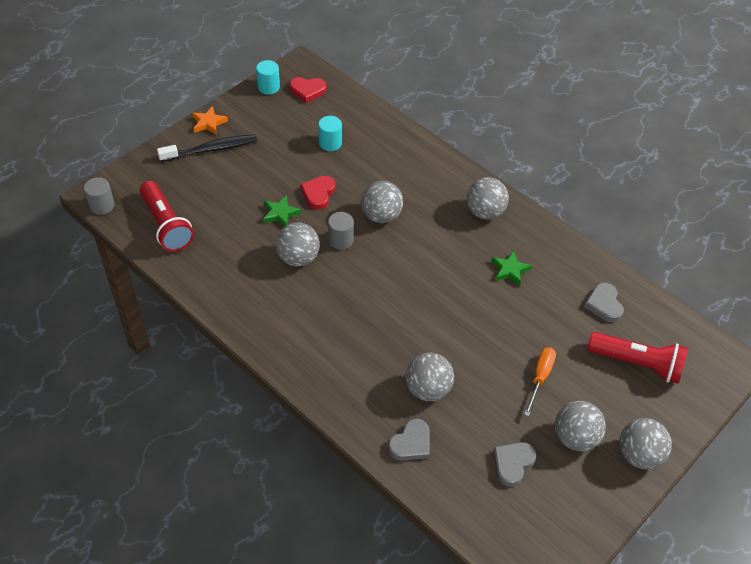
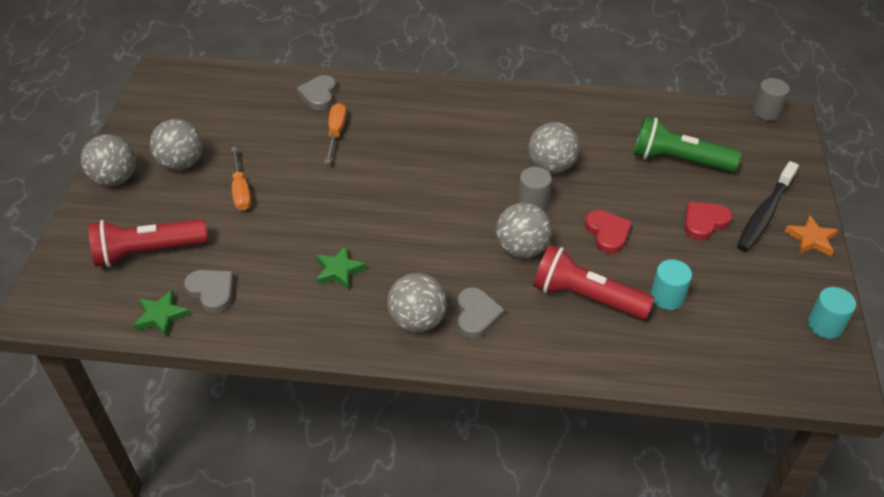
camera: 145 degrees right, 5 degrees down
red flashlight [139,181,194,252] -> red flashlight moved to [533,245,654,320]
green star [263,195,301,227] -> green star moved to [133,290,190,338]
red heart [289,77,327,103] -> red heart moved to [684,202,732,240]
grey ball [406,353,454,401] -> orange screwdriver [325,103,347,163]
grey heart [493,442,536,487] -> grey heart moved to [457,287,505,339]
none -> green flashlight [633,117,741,172]

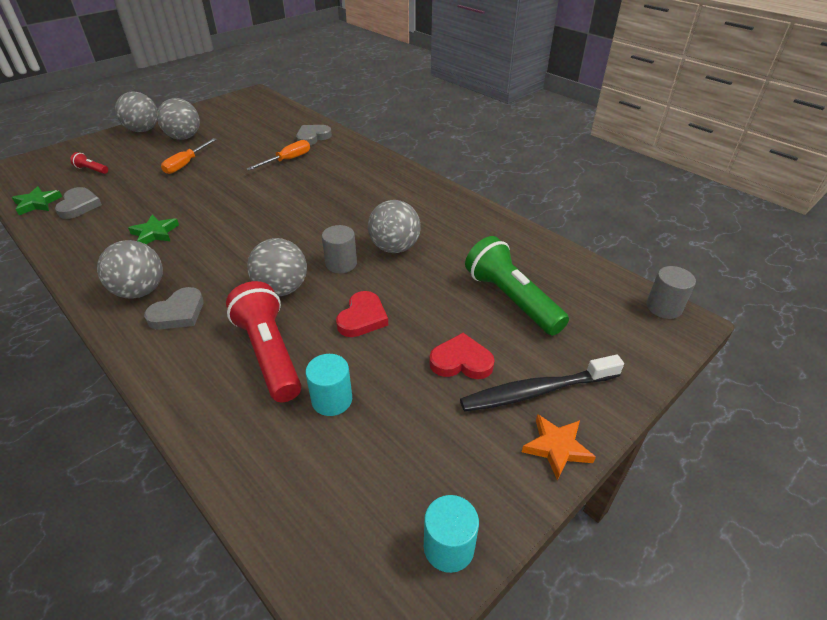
camera: 40 degrees right, 5 degrees down
red flashlight [88,219,208,267] -> red flashlight [70,152,108,174], size x0.44

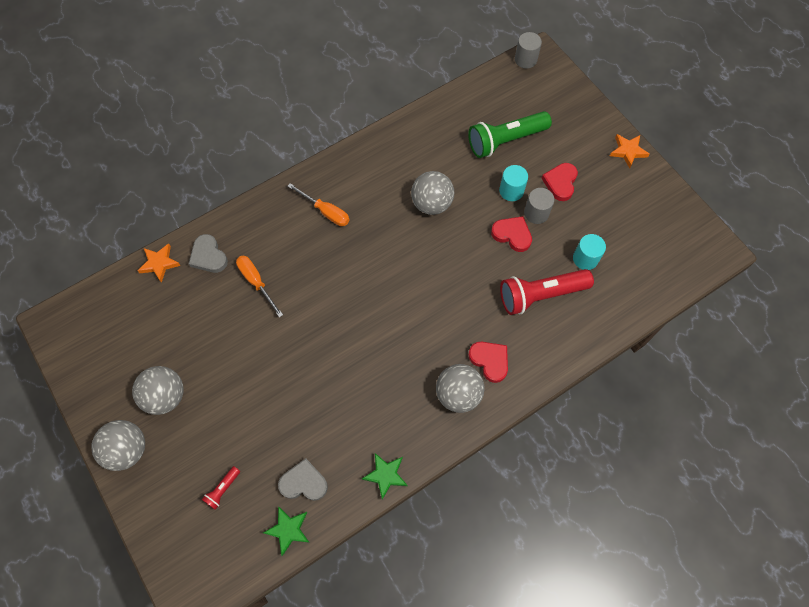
camera: 80 degrees left, 25 degrees up
green star [128,215,179,244] -> green star moved to [362,453,407,499]
grey heart [144,287,203,329] -> red heart [468,342,508,383]
orange screwdriver [161,138,217,174] -> orange screwdriver moved to [288,183,350,226]
grey ball [247,238,307,296] -> none
grey cylinder [322,225,357,273] -> grey cylinder moved to [524,188,554,224]
turquoise cylinder [424,495,479,573] -> turquoise cylinder moved to [499,165,528,201]
black toothbrush [460,355,624,412] -> none
none -> orange star [138,243,181,283]

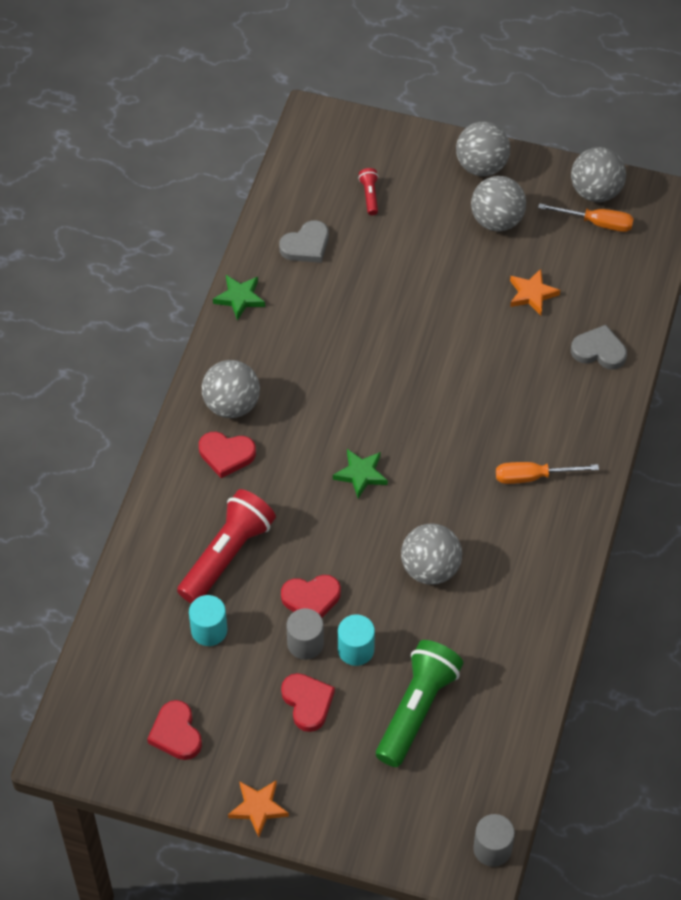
camera: 140 degrees right, 10 degrees down
orange star [138,243,181,283] -> orange star moved to [510,269,560,315]
orange screwdriver [236,255,283,317] -> orange screwdriver moved to [538,203,634,232]
green star [263,506,310,556] -> green star moved to [333,449,388,498]
none -> red heart [147,700,202,760]
none -> grey ball [571,147,626,202]

